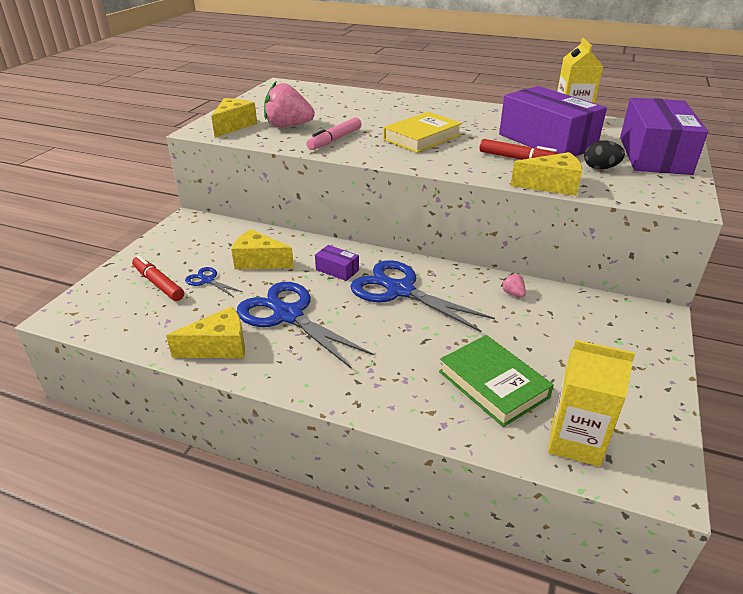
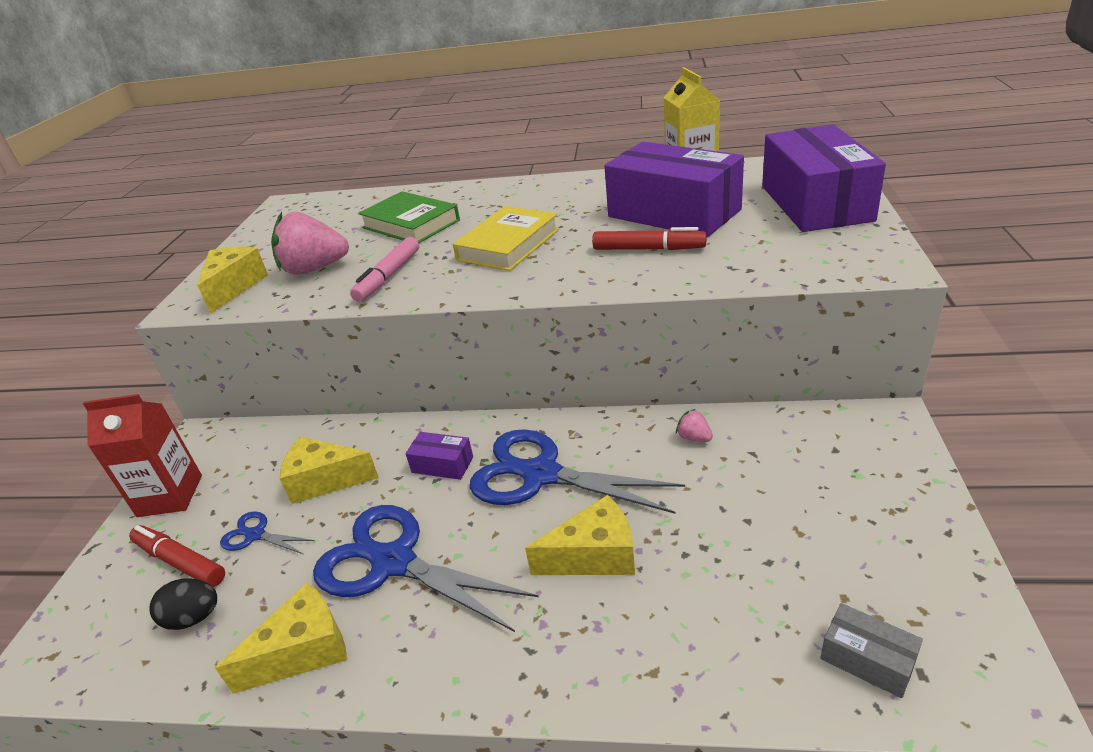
camera: 10 degrees left, 0 degrees up
green book [439,335,554,427] -> green book moved to [358,191,460,243]
yellow cheese [511,152,582,196] -> yellow cheese moved to [525,495,635,575]
yellow carton [548,340,635,467] -> grey box [821,603,923,698]
black egg [584,140,625,169] -> black egg moved to [149,579,217,630]
none -> red carton [83,394,202,517]

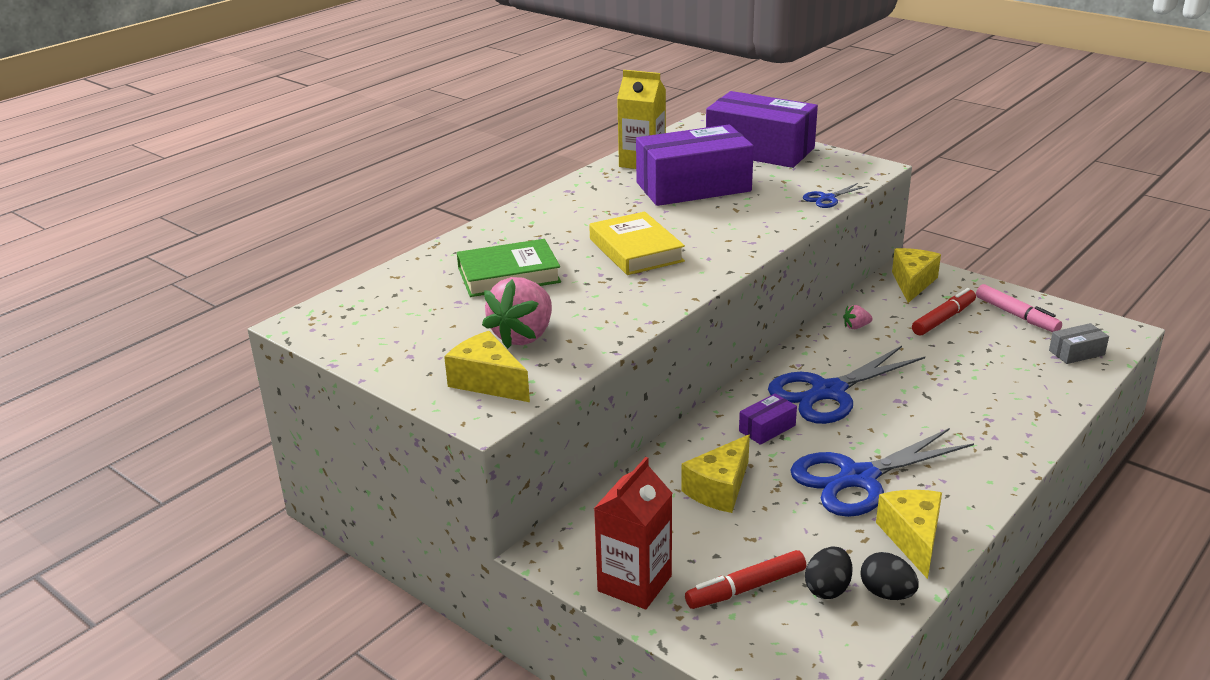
camera: 60 degrees left, 5 degrees down
blue scissors [220,511,315,554] -> blue scissors moved to [803,183,868,208]
pink marker [350,237,419,302] -> pink marker moved to [976,284,1062,332]
yellow cheese [525,495,635,575] -> yellow cheese moved to [892,248,941,303]
red marker [592,227,707,250] -> red marker moved to [912,288,976,336]
none -> black egg [860,552,919,600]

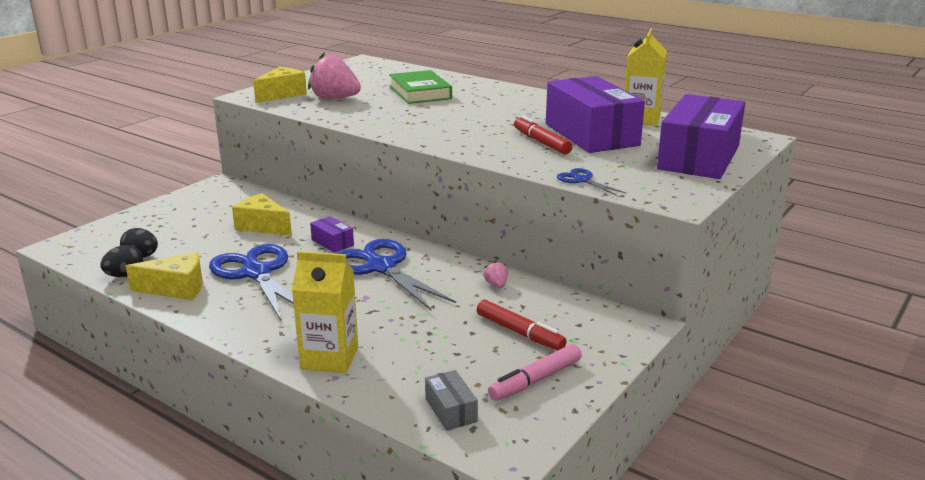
camera: 85 degrees right, 5 degrees down
yellow book [589,211,685,275] -> none
red carton [594,457,672,609] -> none
red marker [685,550,806,609] -> red marker moved to [514,115,573,154]
yellow cheese [892,248,941,303] -> none
none -> yellow carton [292,251,358,373]

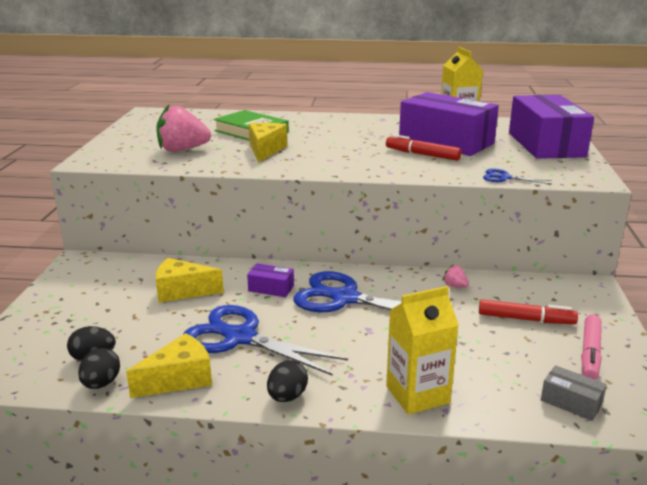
camera: 30 degrees left, 0 degrees up
yellow cheese [253,67,307,103] -> yellow cheese moved to [249,122,287,162]
none -> black egg [267,360,308,402]

